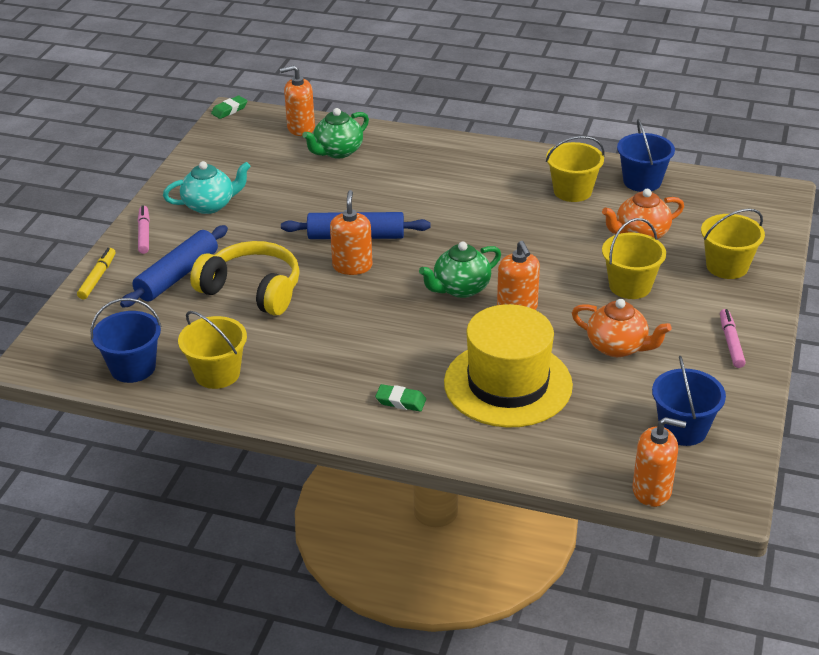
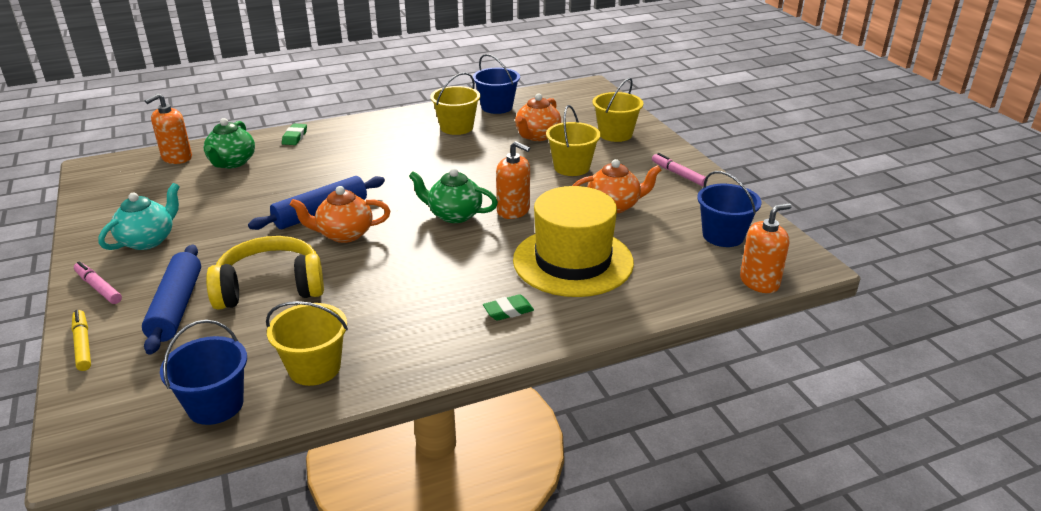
camera: 40 degrees left, 5 degrees down
green eraser [211,96,247,119] -> green eraser moved to [282,123,307,145]
orange soap dispenser [330,190,372,275] -> orange teapot [290,186,390,243]
green teapot [419,241,501,298] -> green teapot turned 90 degrees clockwise [409,168,498,223]

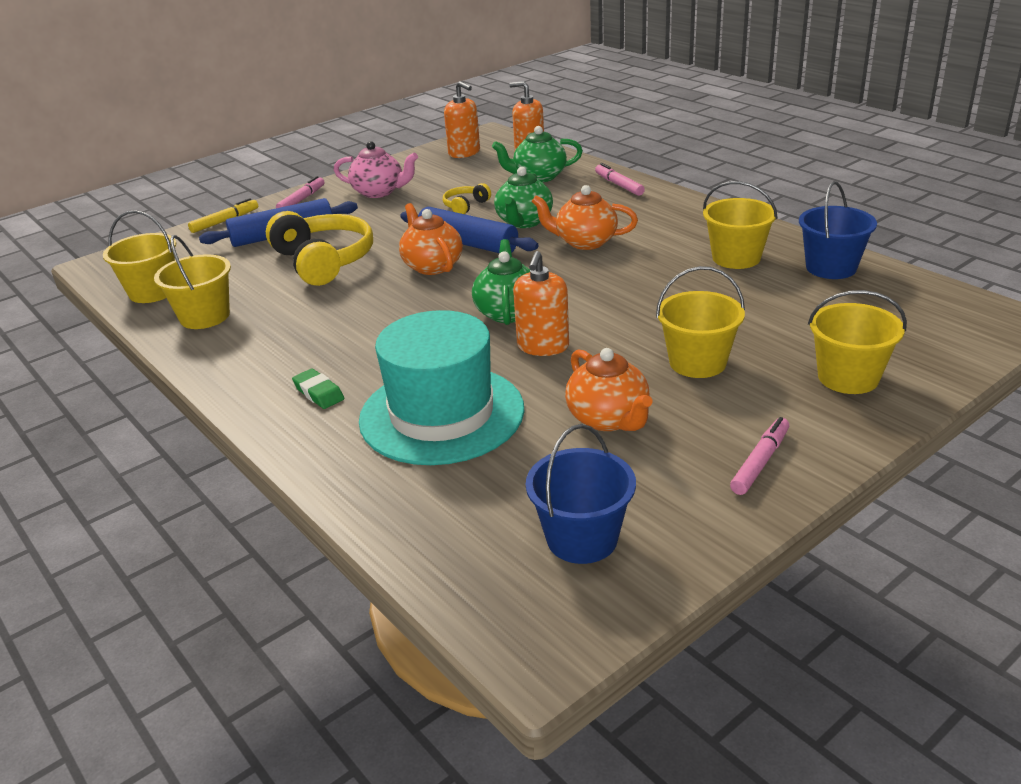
camera: 75 degrees right, 0 degrees up
turquoise teapot [98,183,180,250] -> pink teapot [334,141,418,198]
blue bucket [160,320,247,425] -> yellow bucket [103,210,176,303]
green eraser [282,123,307,145] -> pink marker [595,163,645,196]
yellow hat [513,186,634,297] -> turquoise hat [359,310,525,465]
orange teapot [515,93,561,141] -> orange teapot moved to [532,185,638,250]
orange soap dispenser [740,203,792,293] -> orange soap dispenser moved to [444,81,480,158]
none -> yellow headphones [443,183,491,214]
none -> green teapot [494,167,553,228]

